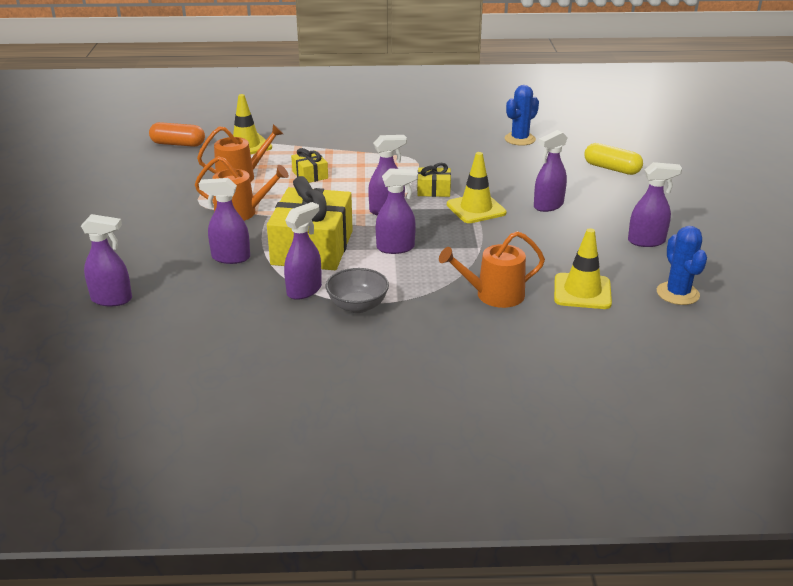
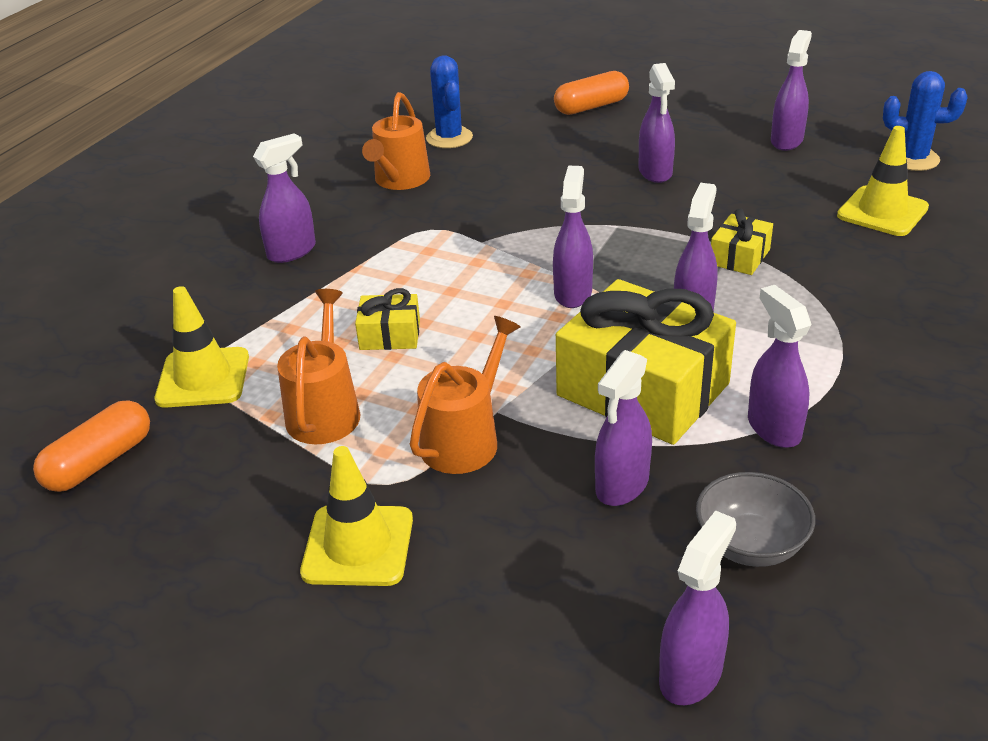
camera: 60 degrees left, 5 degrees up
grey bowl [326,268,389,313] -> grey bowl moved to [696,472,815,567]
yellow gift [417,163,451,197] -> yellow gift moved to [711,208,773,275]
orange watering can [439,231,545,308] -> orange watering can moved to [362,92,430,190]
yellow traffic cone [447,152,507,223] -> yellow traffic cone moved to [300,446,413,586]
yellow capsule [584,143,643,175] -> orange capsule [554,71,629,115]
none -> purple spray bottle [253,133,316,263]

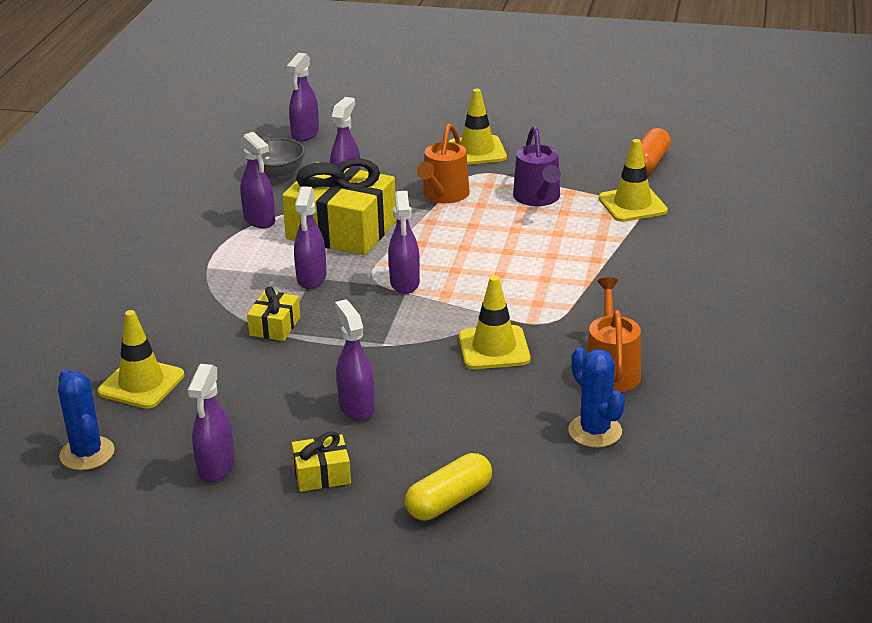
camera: 165 degrees right, 5 degrees down
purple spray bottle [253,133,316,263] -> none
orange watering can [277,289,360,444] -> purple watering can [513,126,561,206]
yellow gift [355,288,420,350] -> yellow gift moved to [292,431,351,492]
orange capsule [554,71,629,115] -> yellow capsule [405,453,492,520]
blue cactus [883,71,967,171] -> blue cactus turned 60 degrees clockwise [58,369,114,470]
none -> yellow traffic cone [459,276,530,369]

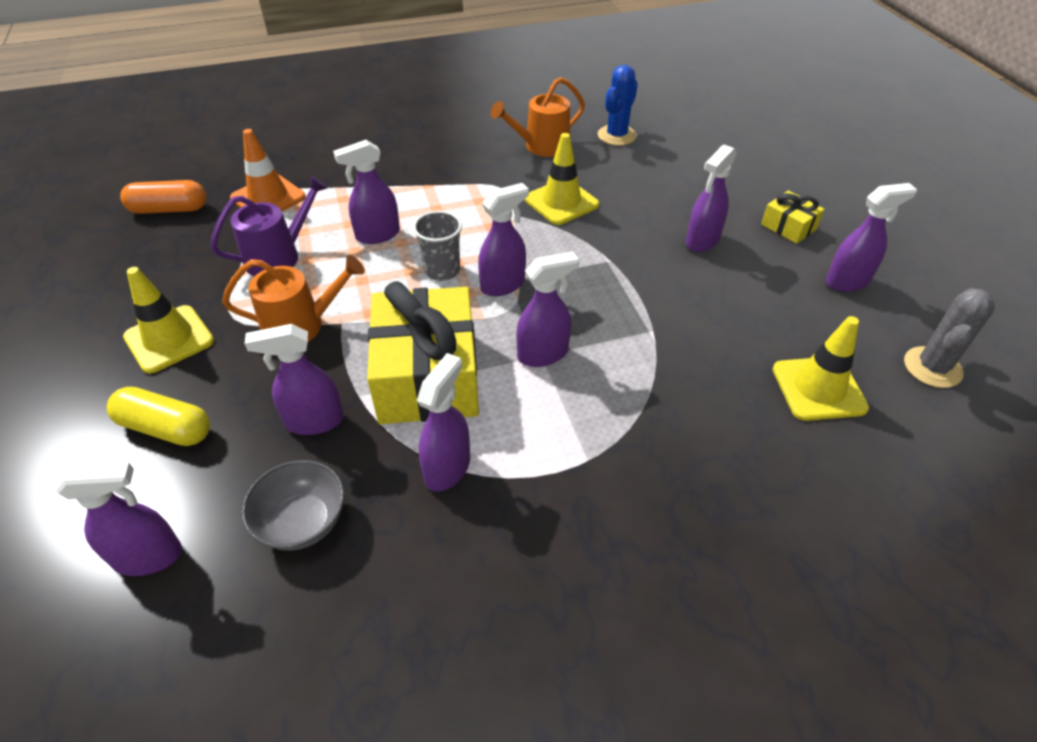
camera: 120 degrees left, 15 degrees up
blue cactus [58,369,114,470] -> grey cactus [904,288,995,388]
yellow gift [247,286,300,341] -> none
yellow capsule [405,453,492,520] -> yellow capsule moved to [107,387,210,446]
yellow traffic cone [598,139,668,222] -> orange traffic cone [230,129,306,211]
none -> purple spray bottle [333,140,400,244]
none -> grey cup [413,211,462,281]

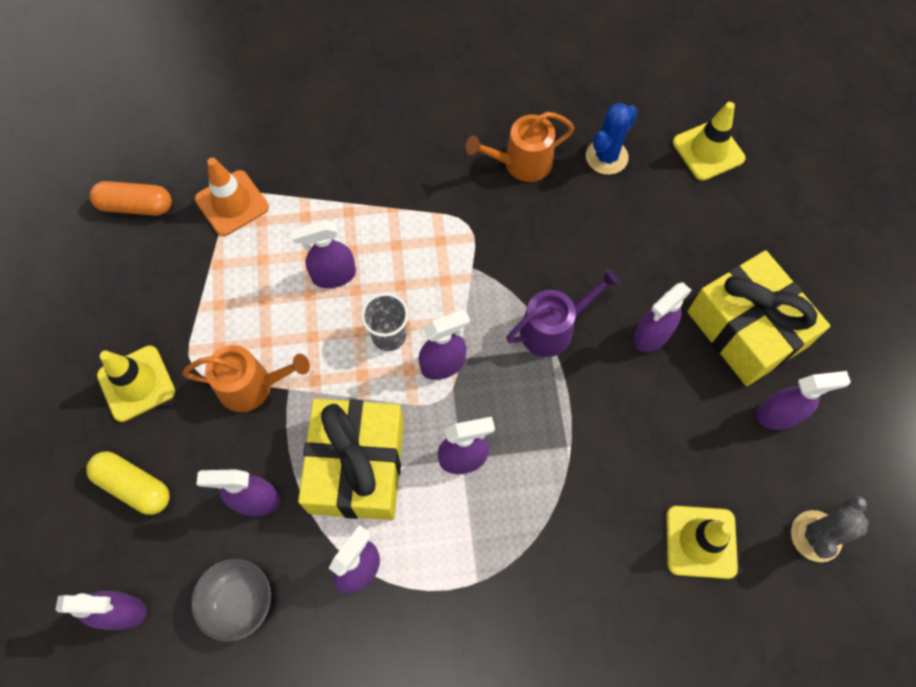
camera: 10 degrees right, 20 degrees up
purple watering can [210,175,328,276] -> purple watering can moved to [506,268,620,357]
yellow traffic cone [525,133,599,225] -> yellow traffic cone moved to [673,102,746,181]
yellow gift [761,191,825,244] -> yellow gift [687,250,830,386], size x2.18

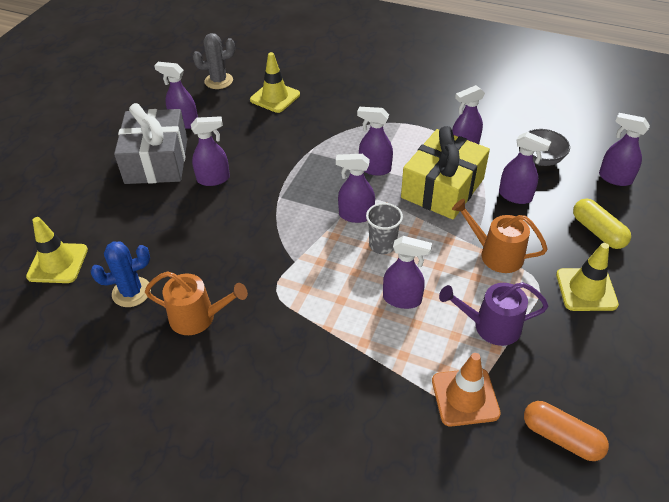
camera: 150 degrees left, 20 degrees down
purple watering can [506,268,620,357] -> purple watering can moved to [439,282,548,346]
yellow gift [687,250,830,386] -> grey gift [114,103,187,184]

